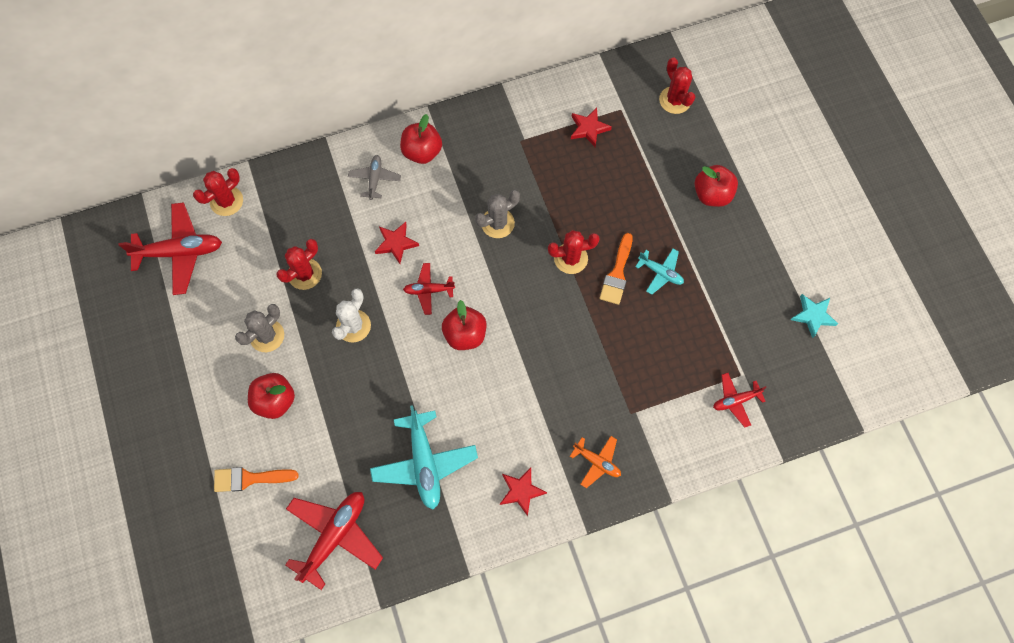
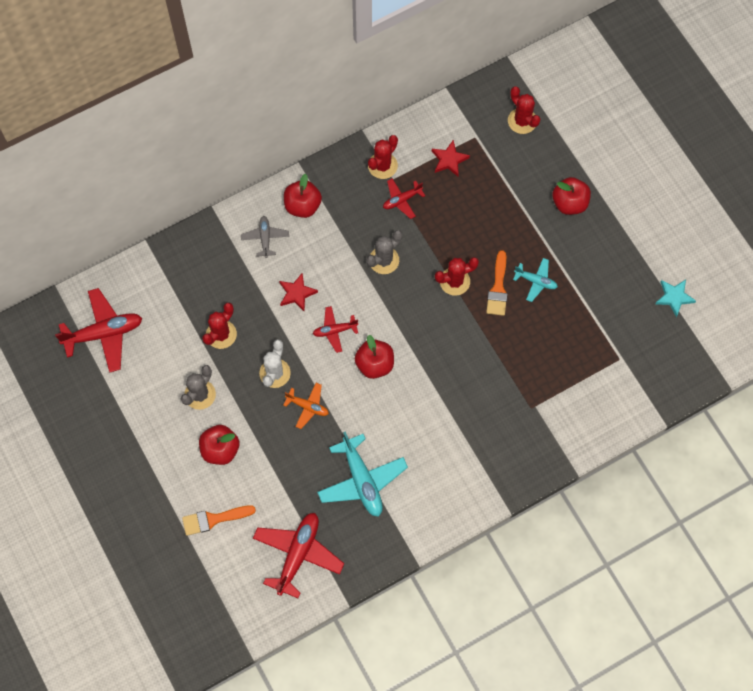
camera: 10 degrees left, 0 degrees up
red cactus [193,168,243,216] -> red cactus moved to [368,135,398,179]
red star [500,468,547,516] -> none
orange plane [570,436,621,488] -> orange plane moved to [283,383,329,429]
red plane [713,373,767,428] -> red plane moved to [383,179,425,219]

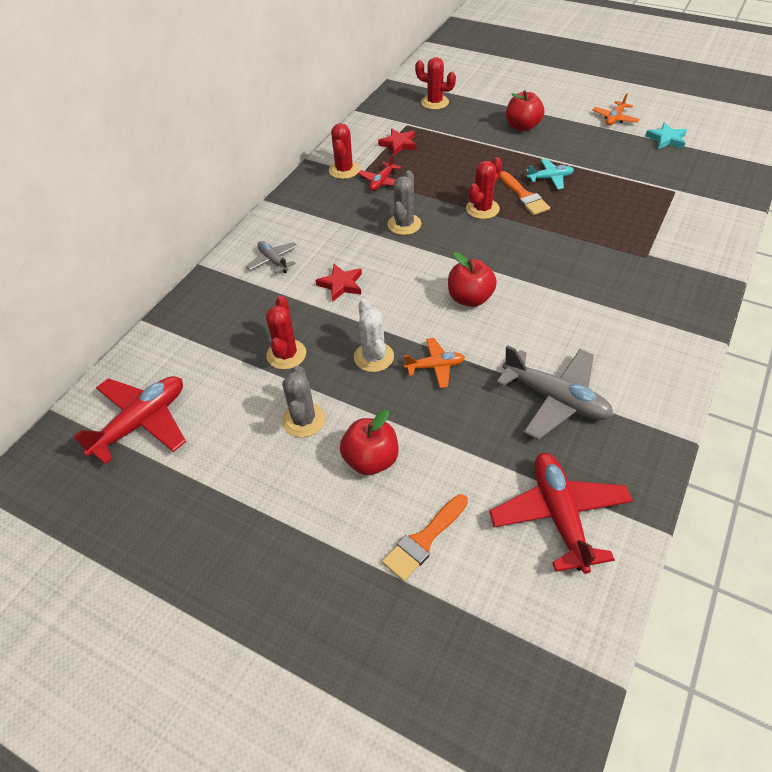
camera: 30 degrees left, 20 degrees down
red apple [284,174,322,218] -> none
red plane [313,306,358,353] -> none
turquoise plane [317,431,408,517] -> grey plane [496,345,613,440]
none -> orange plane [592,93,640,125]

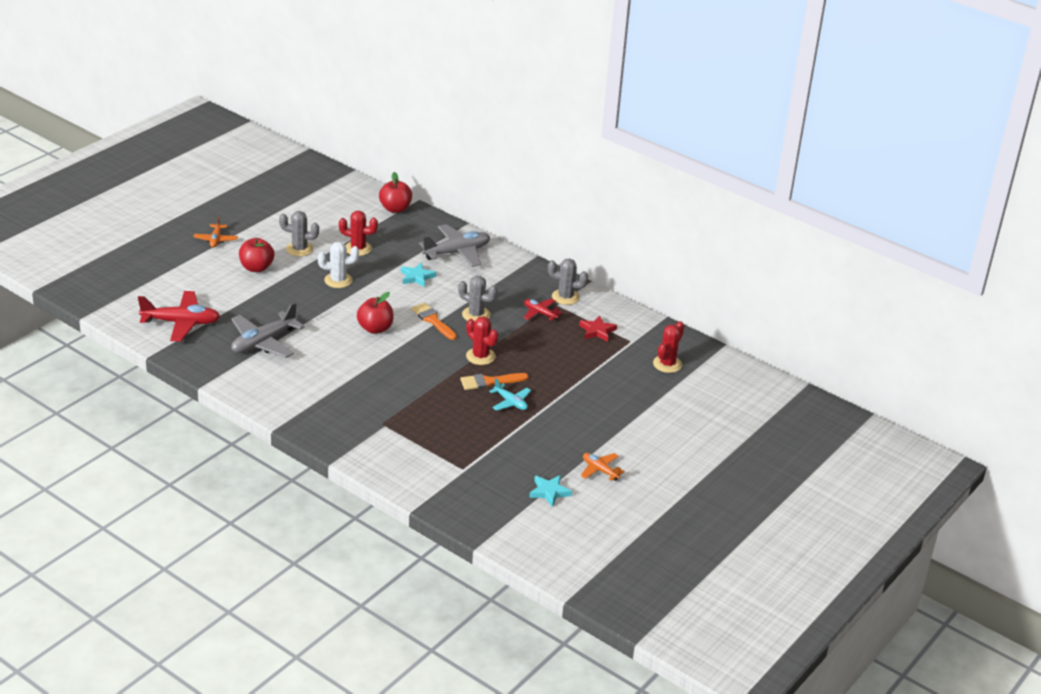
camera: 95 degrees right, 15 degrees down
red plane [73,376,186,464] -> none
grey plane [246,241,297,273] -> grey plane [419,224,490,267], size x1.82
red star [315,264,362,302] -> turquoise star [401,262,436,287]
red cactus [329,123,360,179] -> grey cactus [548,259,588,305]
orange brush [382,494,468,581] -> orange brush moved to [411,303,457,340]
orange plane [404,338,465,388] -> orange plane moved to [194,216,238,248]
red apple [506,90,544,131] -> red apple moved to [379,172,412,213]
turquoise plane [526,159,574,189] -> turquoise plane turned 45 degrees counterclockwise [489,378,531,411]

